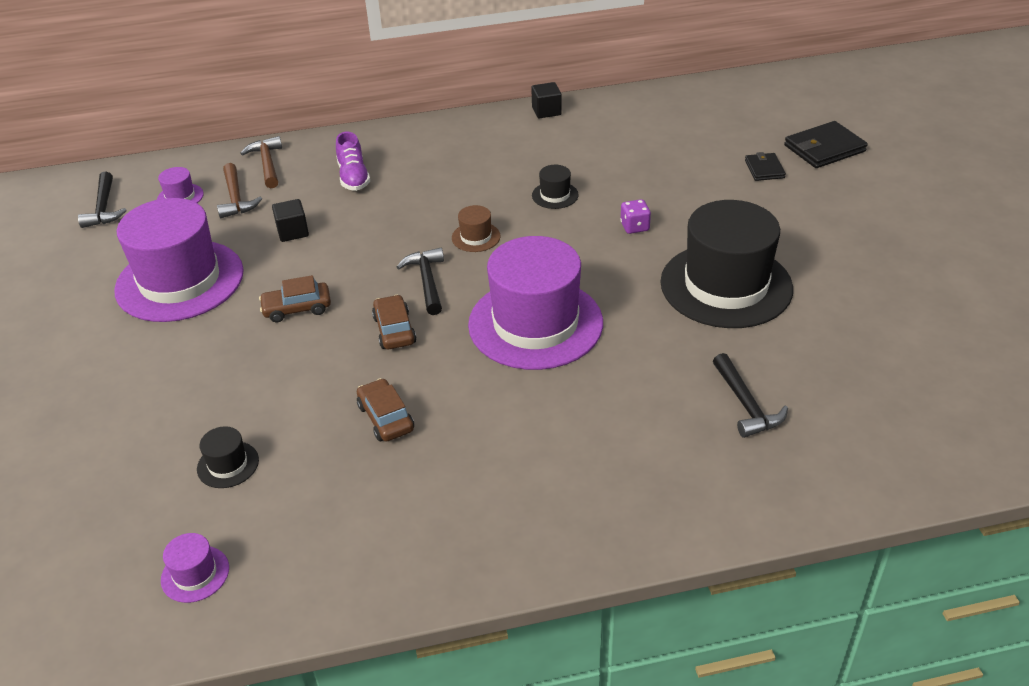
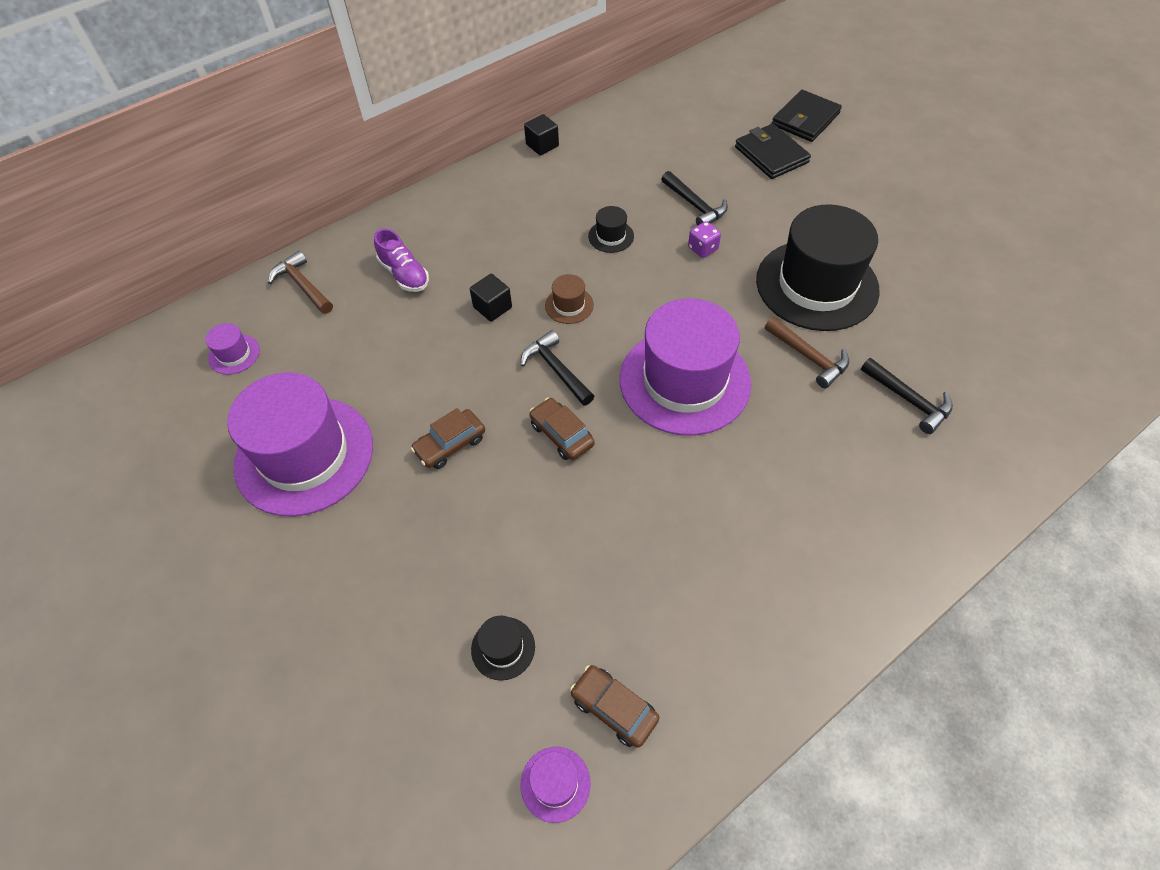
camera: 25 degrees left, 15 degrees up
black hammer [78,171,127,228] -> black hammer moved to [661,171,728,226]
brown hammer [217,163,262,218] -> brown hammer moved to [765,317,849,388]
black cube [272,199,309,242] -> black cube moved to [470,274,512,322]
brown car [357,378,414,442] -> brown car moved to [570,665,659,748]
black wallet [745,152,786,181] -> black wallet [735,124,811,179], size x1.69

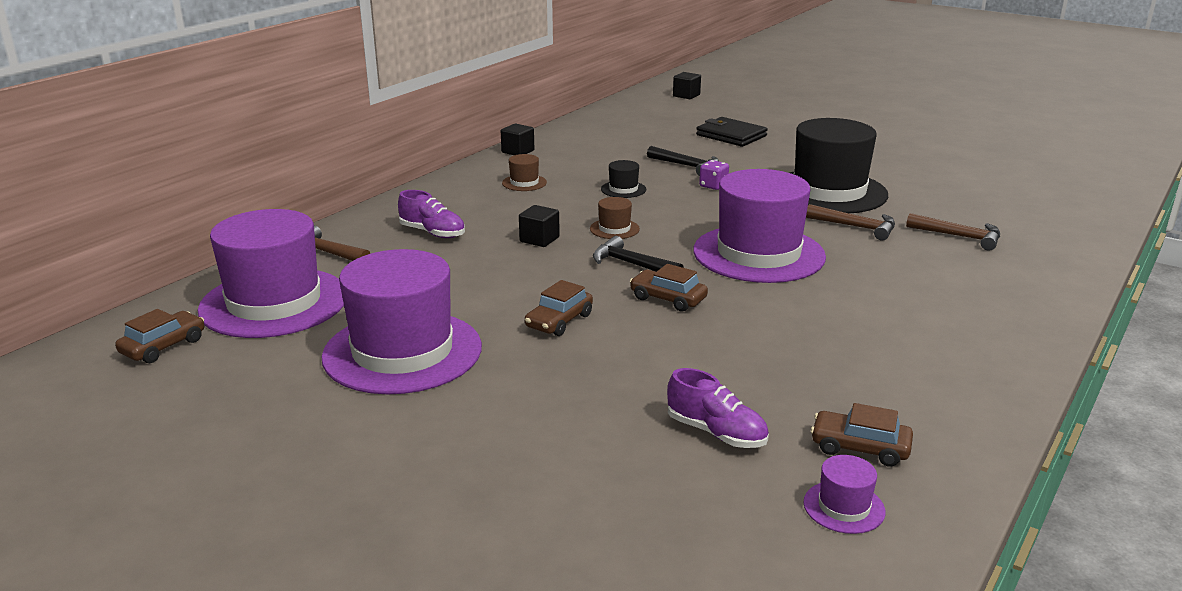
camera: 20 degrees left, 30 degrees down
purple hat [205,323,260,375] -> purple hat [198,209,344,338], size x2.50
black hat [471,615,535,681] -> purple shoe [667,368,769,448]
black wallet [772,90,842,142] -> none
black hammer [861,358,953,434] -> brown hammer [906,213,1000,251]
none -> brown car [115,309,204,363]
none -> brown hat [502,154,547,191]
none -> black cube [673,72,701,99]

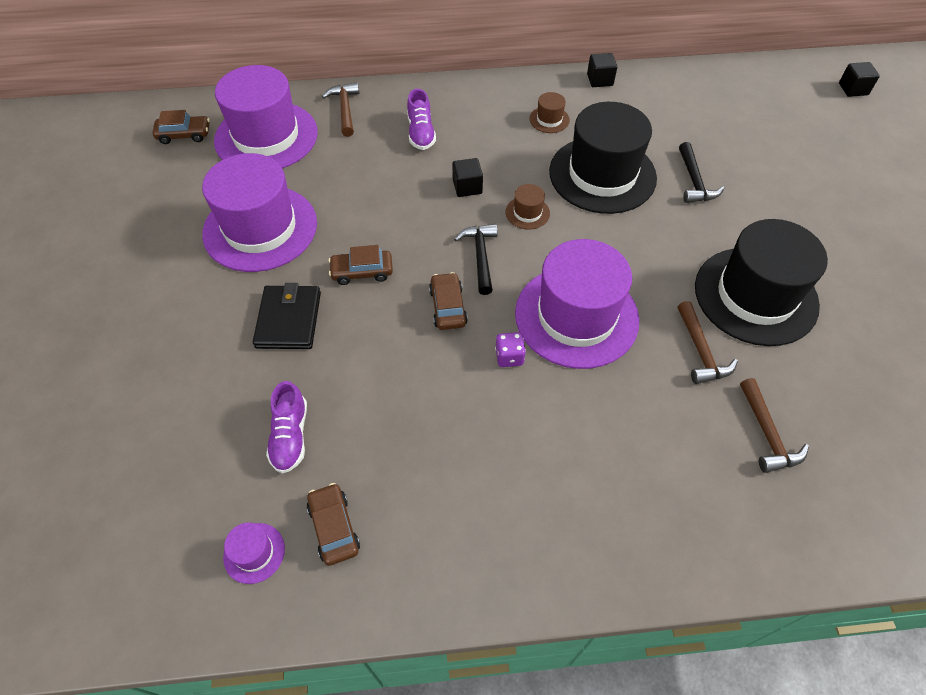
camera: 50 degrees right, 30 degrees up
black hat [601,160,646,198] -> black hat [549,102,657,214], size x2.50
black wallet [696,117,768,147] -> black wallet moved to [253,283,321,349]
purple dice [699,160,729,190] -> purple dice moved to [495,332,526,367]

